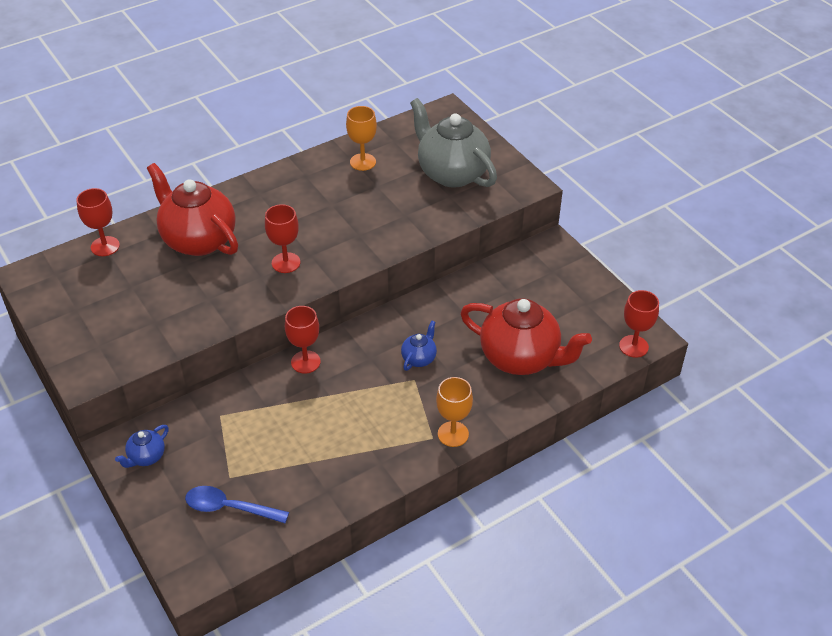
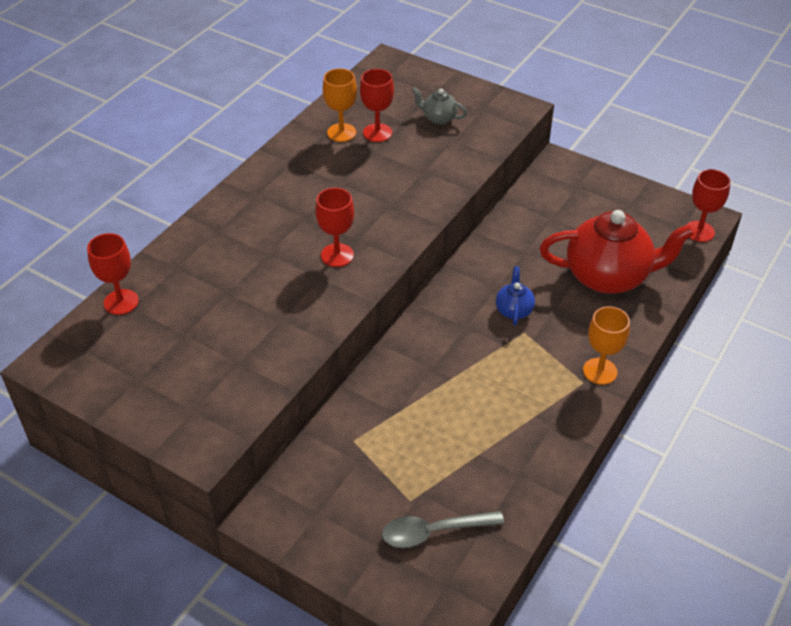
camera: 25 degrees left, 0 degrees up
blue teapot [115,425,169,468] -> none
red teapot [147,163,238,256] -> none
blue spoon [185,486,289,523] -> grey spoon [382,511,504,548]
red goblet [285,306,321,373] -> red goblet moved to [360,69,394,142]
grey teapot [410,98,497,188] -> grey teapot [412,87,467,125], size x0.44

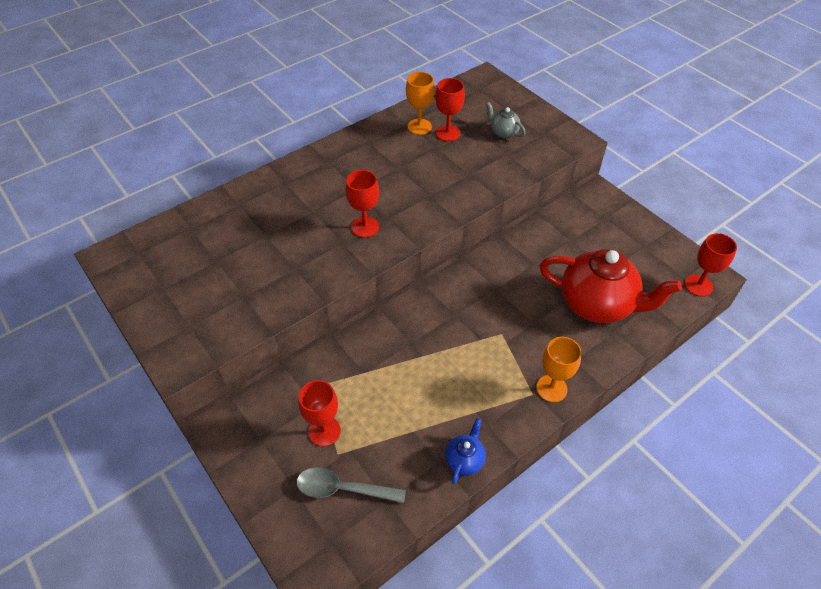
camera: 20 degrees right, 5 degrees up
red goblet [87,233,139,315] -> red goblet moved to [298,380,341,446]
blue teapot [496,266,535,326] -> blue teapot moved to [445,418,486,484]

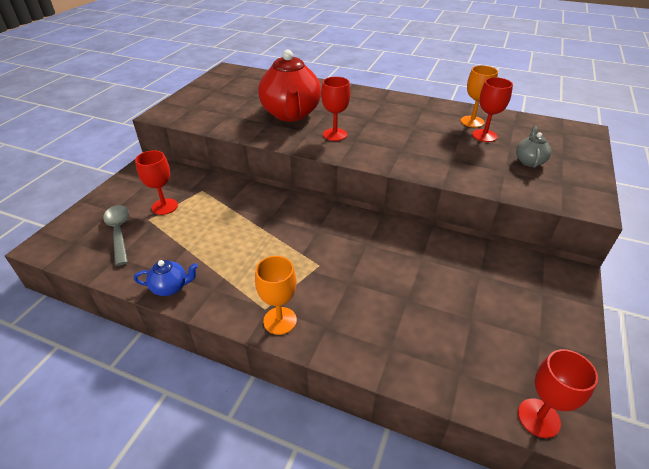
camera: 60 degrees right, 10 degrees down
red teapot [540,249,682,323] -> red teapot moved to [258,50,321,121]

